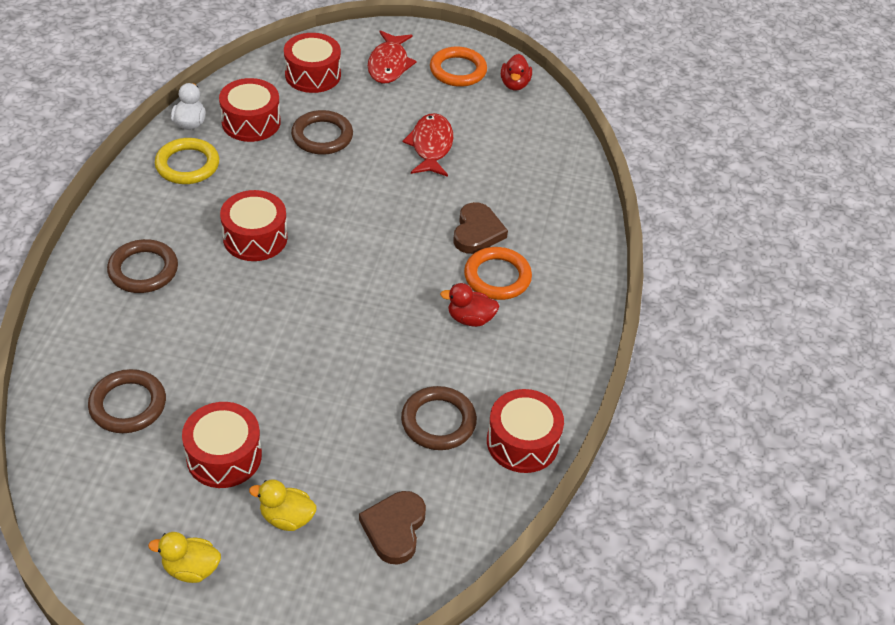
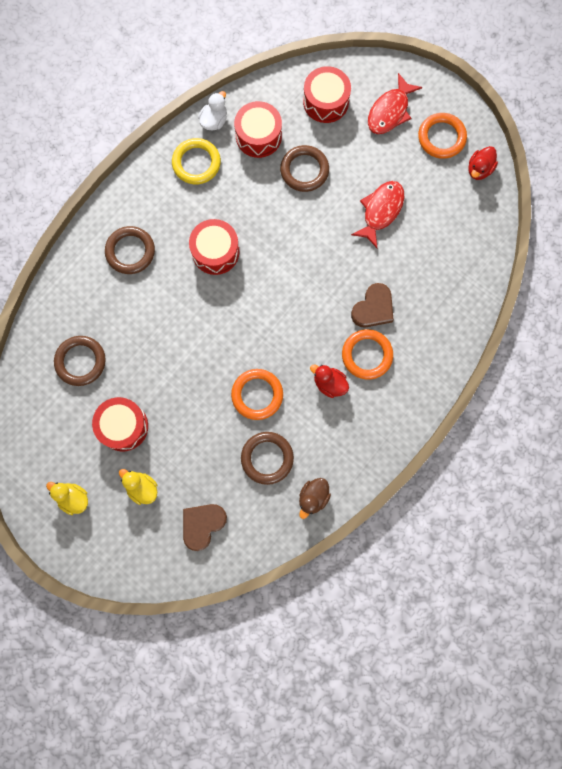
camera: 30 degrees right, 30 degrees up
red drum [487,389,564,473] -> brown duck [299,478,331,519]
none -> orange ring [231,369,283,420]

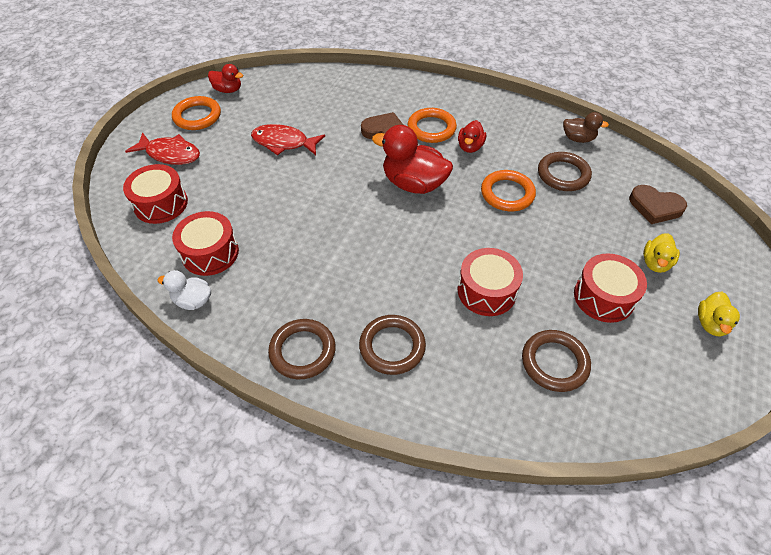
camera: 105 degrees left, 25 degrees down
yellow ring [172,138,221,185] -> none
red drum [189,219,240,275] -> red drum moved to [458,248,523,316]
brown ring [280,145,329,192] -> brown ring moved to [268,319,336,379]
none -> red duck [372,125,453,194]

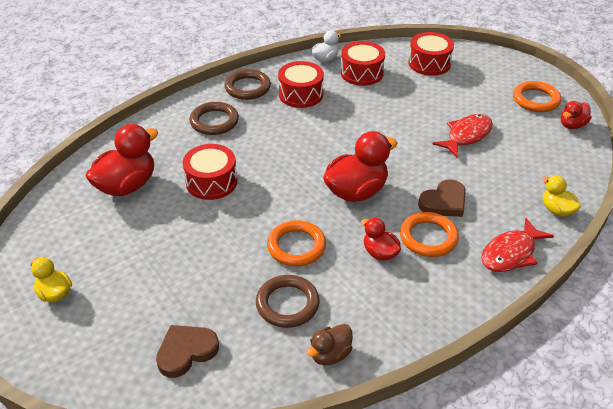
camera: 120 degrees right, 10 degrees down
red fish [125,132,200,165] -> red fish moved to [481,218,554,272]
brown ring [522,330,591,392] -> red duck [86,124,158,196]
red drum [574,253,647,323] -> red drum moved to [278,61,324,108]
yellow duck [643,233,680,273] -> yellow duck moved to [542,176,581,216]

